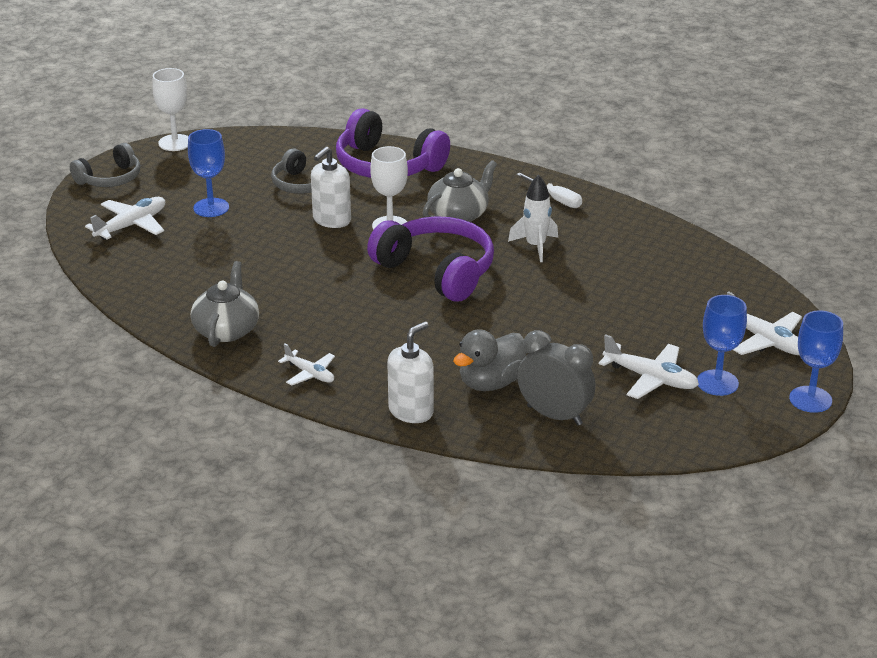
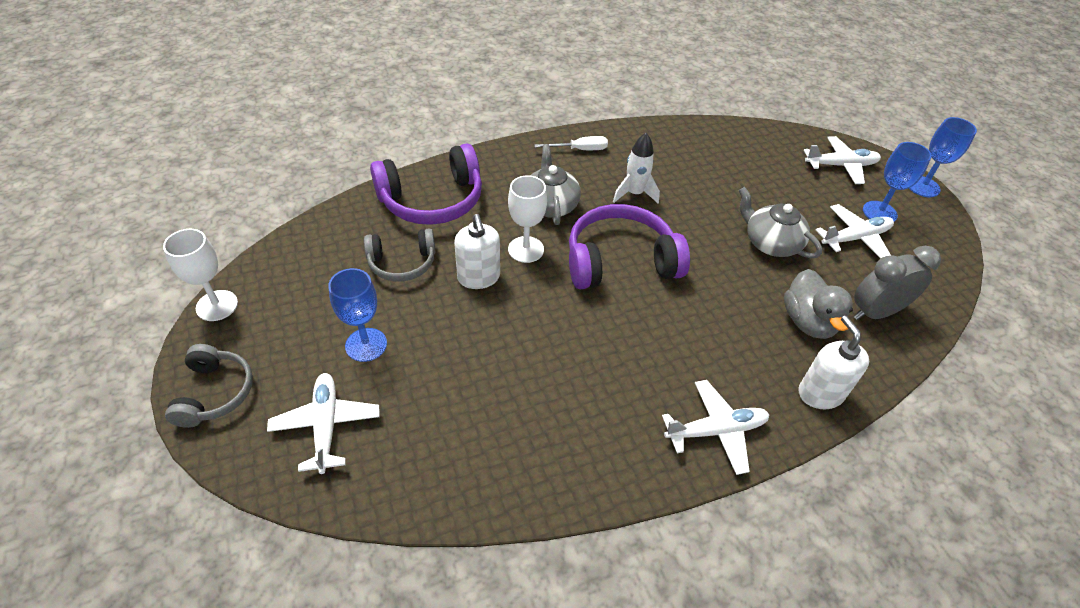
camera: 55 degrees left, 15 degrees up
grey teapot [191,261,259,347] -> grey teapot moved to [739,187,822,258]
white plane [278,343,335,386] -> white plane [662,380,770,475], size x1.56

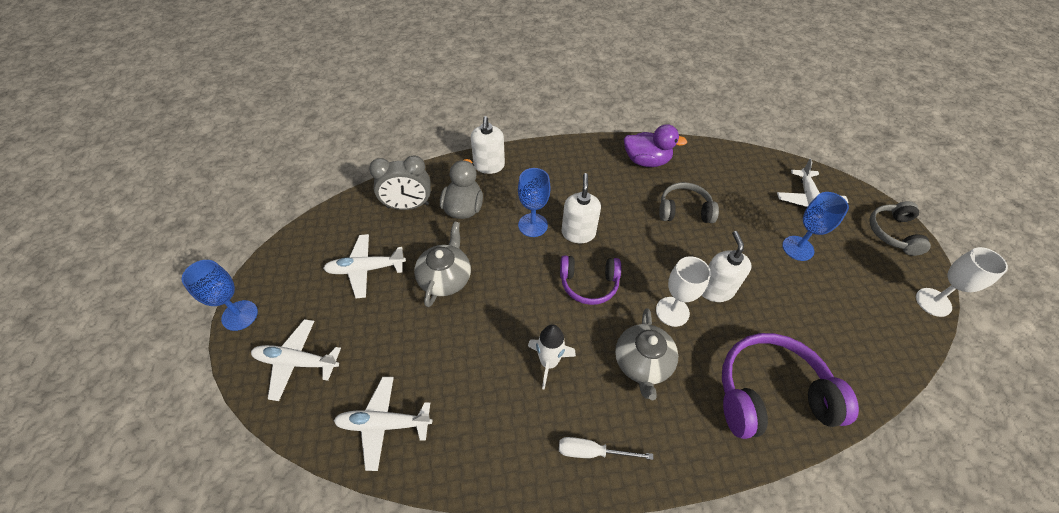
camera: 165 degrees left, 5 degrees up
grey headphones [364,228,436,282] -> grey headphones moved to [659,182,719,223]
purple headphones [569,204,690,289] -> purple headphones [560,255,621,305], size x0.61
white plane [662,380,770,475] -> white plane moved to [334,377,432,471]
grey teapot [739,187,822,258] -> grey teapot turned 135 degrees counterclockwise [414,221,471,307]
blue goblet [863,142,932,222] -> blue goblet moved to [518,168,550,237]
none -> white soap dispenser [562,173,601,243]
none -> purple duck [624,124,687,167]

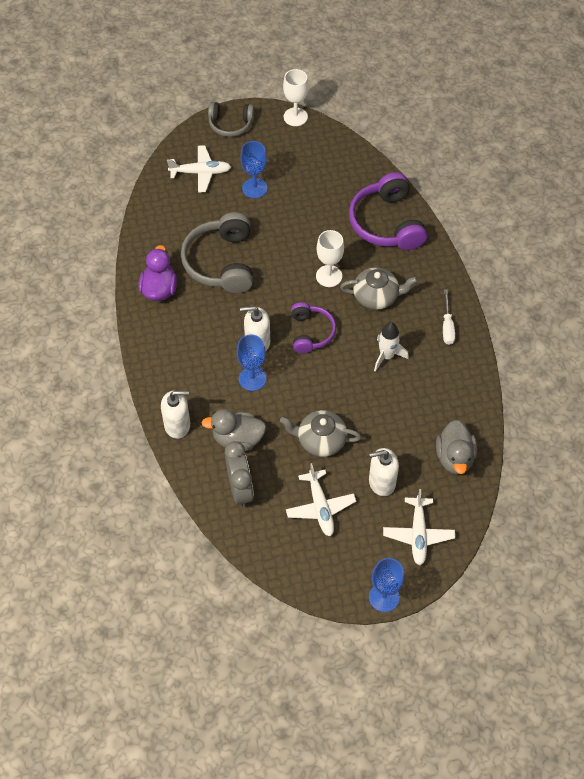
camera: 95 degrees left, 5 degrees up
white plane [334,377,432,471] -> grey duck [436,420,477,475]
grey headphones [659,182,719,223] -> grey headphones [181,212,253,293], size x1.65
white soap dispenser [702,231,752,302] -> white soap dispenser moved to [369,448,399,496]

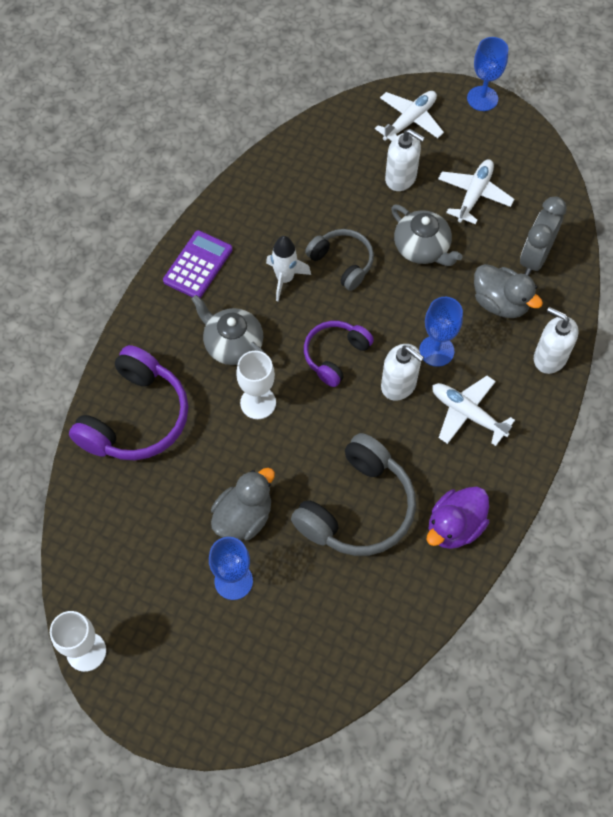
camera: 140 degrees left, 5 degrees up
white plane [167,145,231,192] -> white plane moved to [432,376,515,446]
grey headphones [208,102,254,137] -> grey headphones moved to [305,229,374,291]
grey duck [436,420,477,475] -> grey duck moved to [211,468,275,540]
white screwdriver [443,289,455,345] -> purple calculator [163,230,232,298]

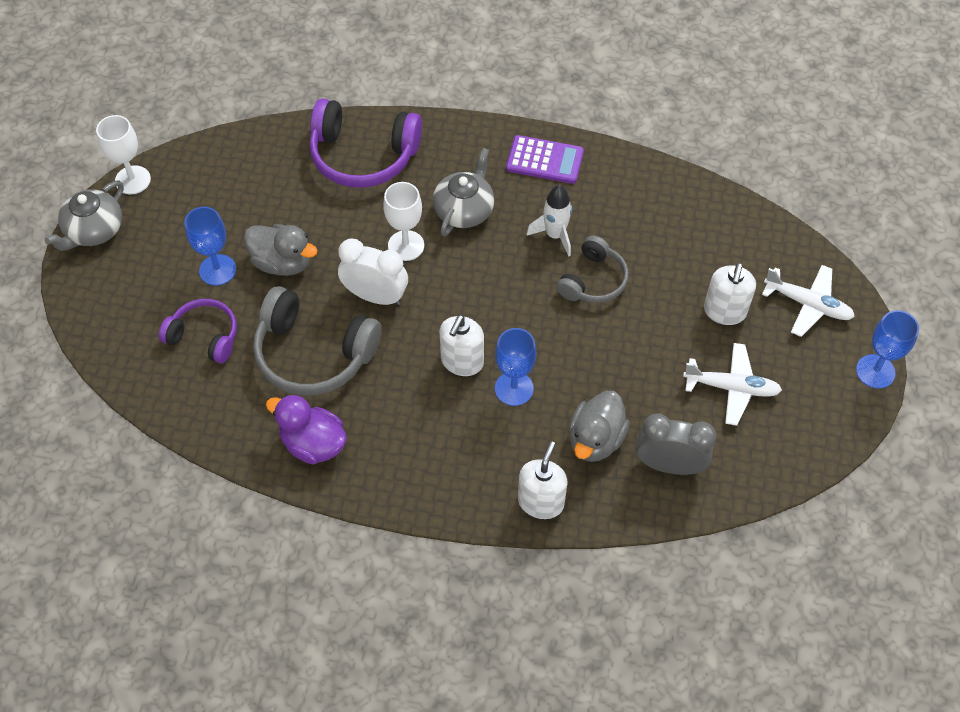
camera: 75 degrees right, 5 degrees down
purple headphones [304,321,374,387] -> purple headphones moved to [159,299,237,363]
grey teapot [391,204,462,266] -> grey teapot moved to [44,180,124,251]
white plane [432,376,515,446] -> none
none -> white clock [338,238,408,305]

